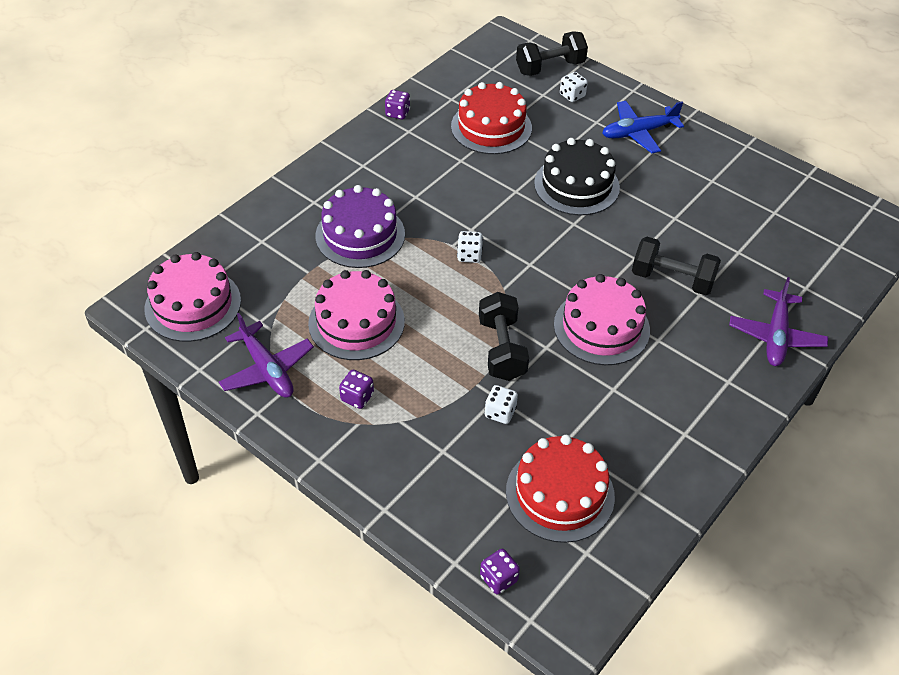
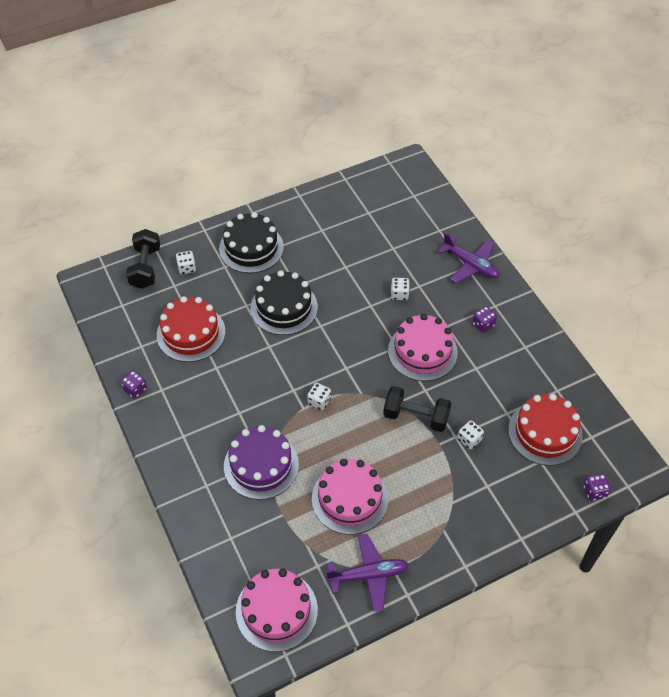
camera: 65 degrees left, 5 degrees up
purple dice [339,370,374,409] -> purple dice moved to [472,306,497,333]
blue plane [602,101,684,153] -> black cake [219,212,284,273]
black dumbbell [632,237,721,295] -> white dice [391,278,410,300]

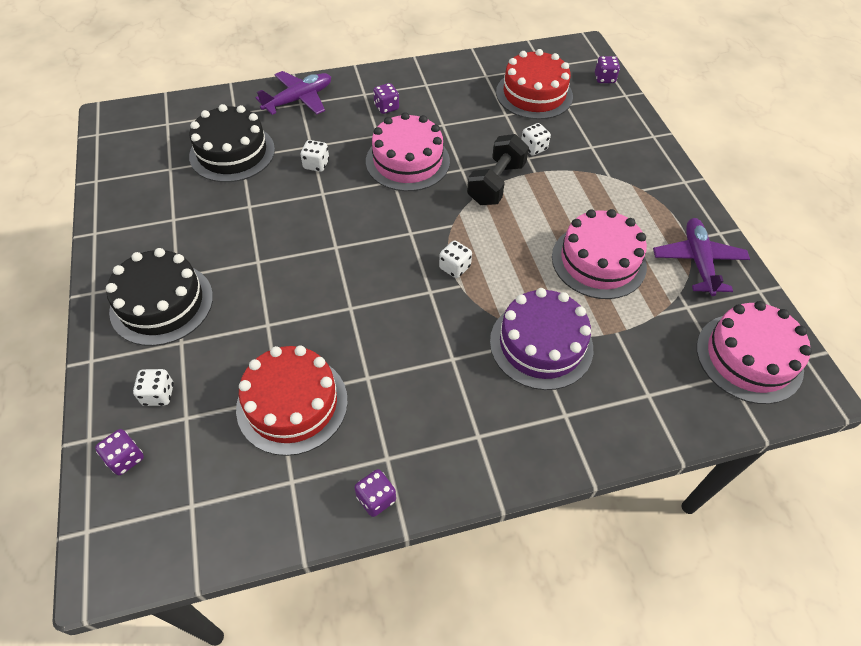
camera: 80 degrees left, 0 degrees up
black dumbbell [126,229,160,289] -> purple dice [95,429,144,475]
black cake [250,270,318,335] -> black cake moved to [189,104,275,182]

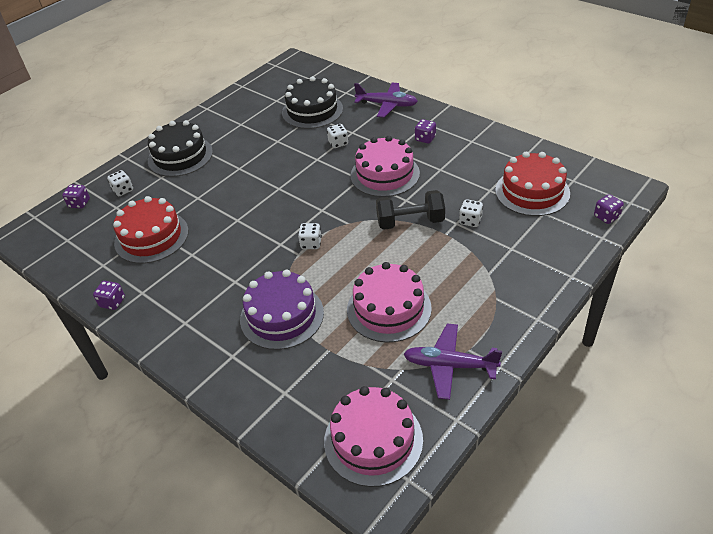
camera: 60 degrees right, 10 degrees down
purple plane [653,218,750,296] -> purple plane turned 135 degrees counterclockwise [404,324,502,400]

